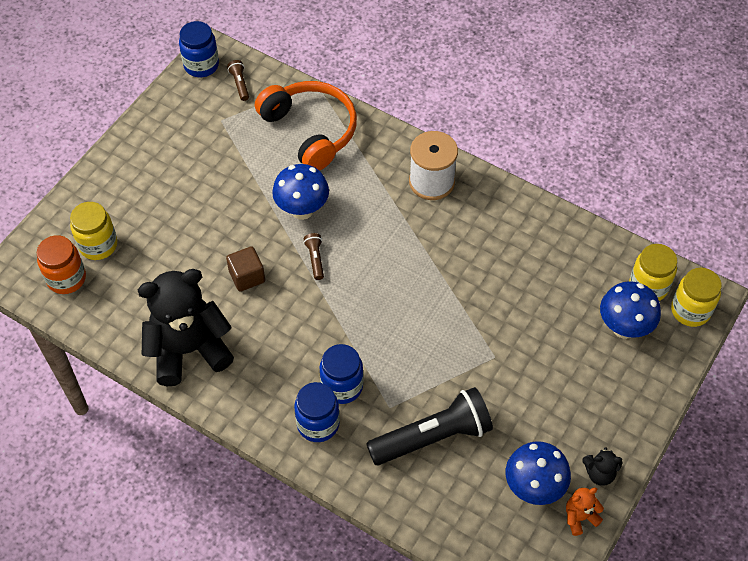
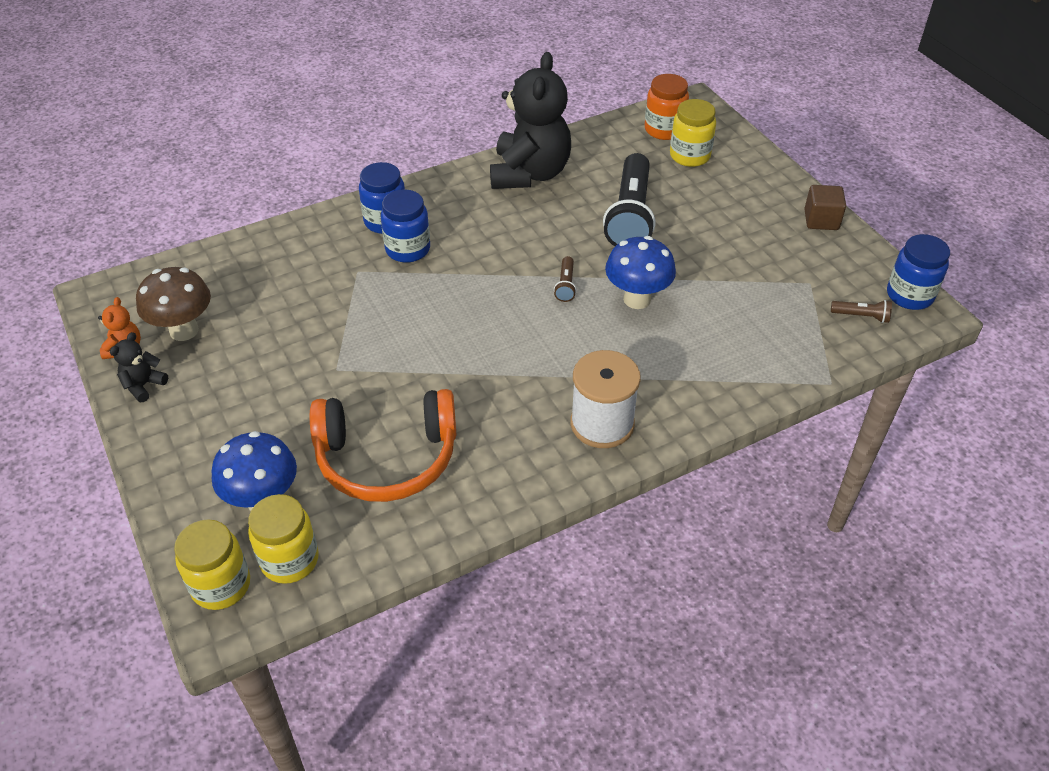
camera: 120 degrees right, 10 degrees down
brown cube [226,246,265,292] -> brown cube moved to [804,185,846,230]
orange headphones [255,81,357,171] -> orange headphones moved to [310,389,457,502]
brown flashlight [304,233,324,280] -> brown flashlight turned 75 degrees clockwise [554,256,577,302]
black flashlight [366,387,493,465] -> black flashlight moved to [603,153,656,246]
blue mushroom [506,441,571,505] -> brown mushroom [136,267,211,341]

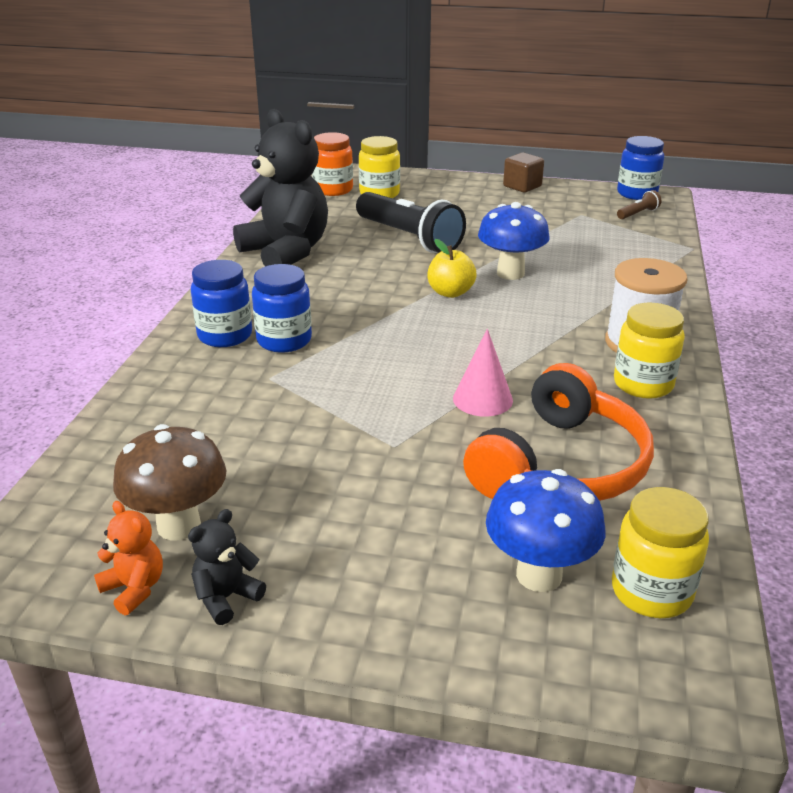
camera: 50 degrees left, 15 degrees down
black teddy bear [110,332,168,402] -> black teddy bear turned 60 degrees clockwise [188,509,266,625]
yellow jar [174,519,250,610] -> yellow jar moved to [614,303,685,399]
brown flashlight [554,256,577,302] -> yellow apple [427,239,477,298]
none -> pink cone [453,329,513,417]

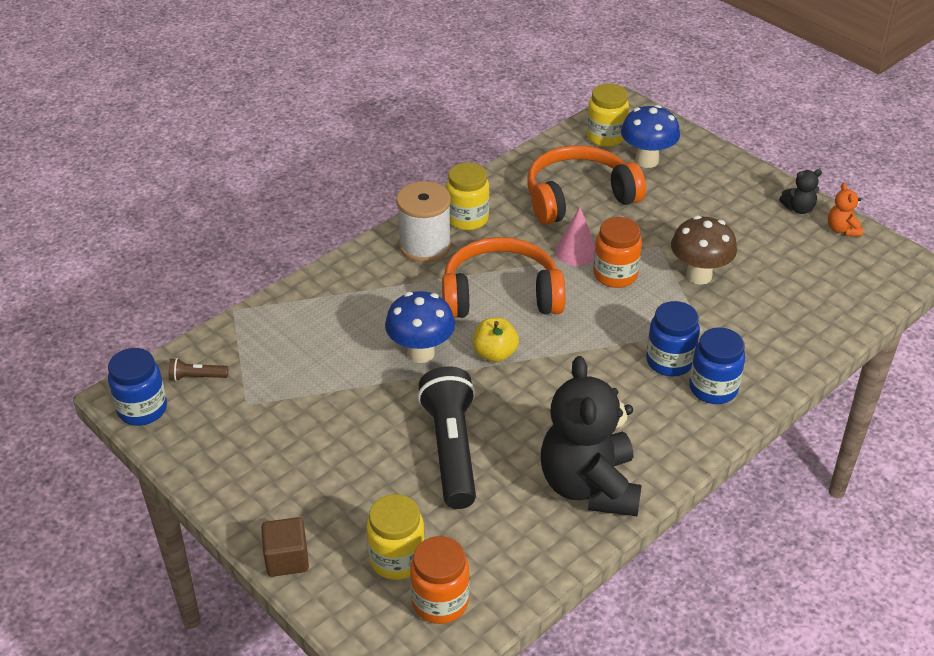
camera: 145 degrees left, 10 degrees up
brown mushroom [113,424,226,541] -> brown mushroom moved to [671,216,737,285]
brown cube [503,153,544,192] -> brown cube moved to [261,517,309,577]
none -> orange headphones [442,237,565,318]
none -> orange jar [593,217,642,288]

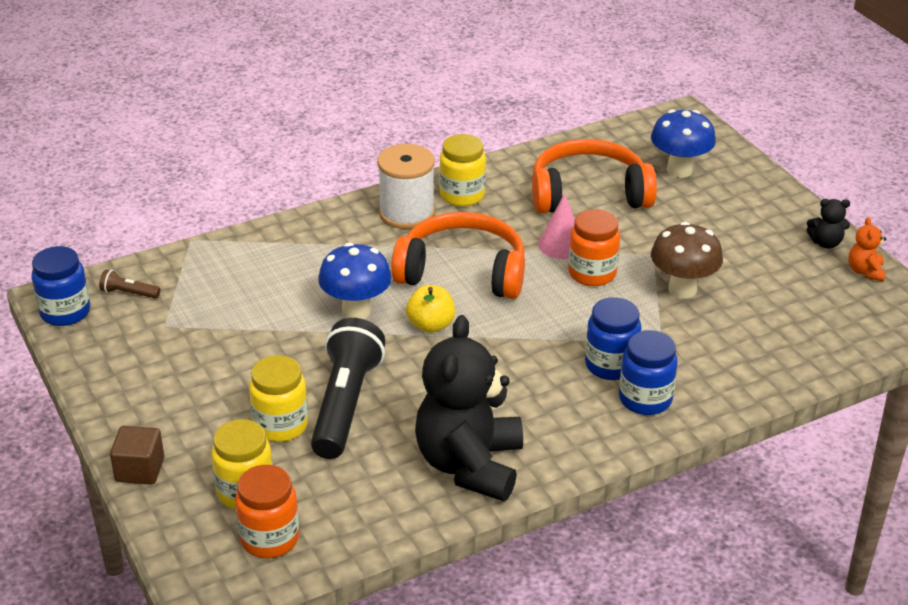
camera: 15 degrees right, 5 degrees down
yellow jar [586,83,629,147] -> yellow jar moved to [249,355,308,442]

